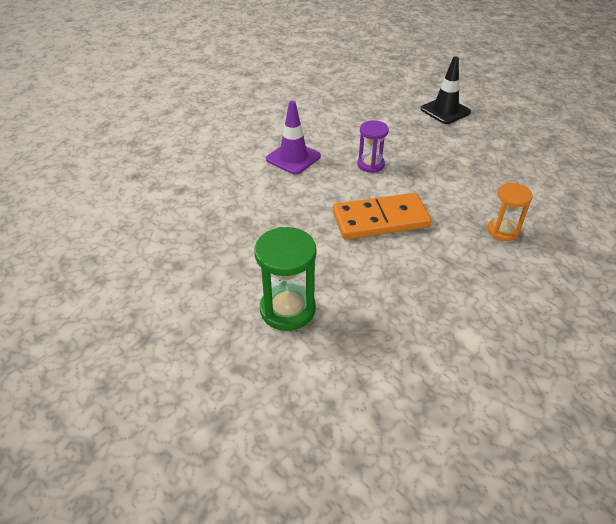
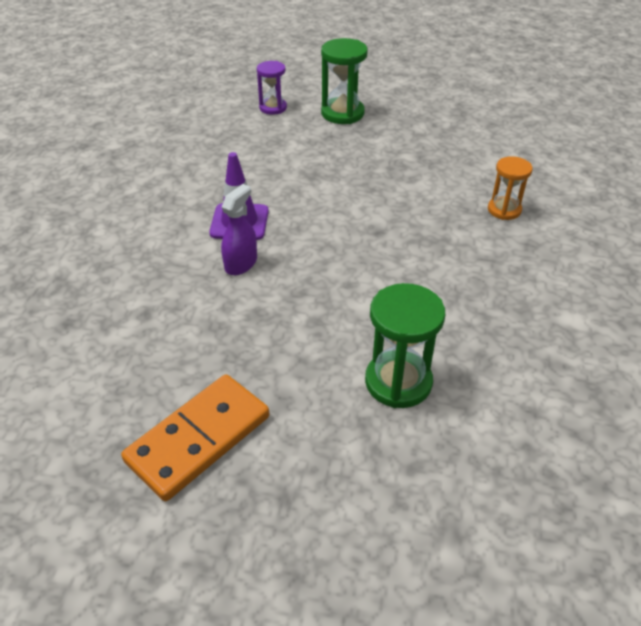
camera: 35 degrees left, 0 degrees up
orange domino [333,193,431,239] -> orange domino moved to [121,374,269,501]
purple hourglass [357,120,389,173] -> purple hourglass moved to [257,61,287,115]
black traffic cone [421,56,471,124] -> green hourglass [321,38,368,124]
none -> purple spray bottle [221,184,257,275]

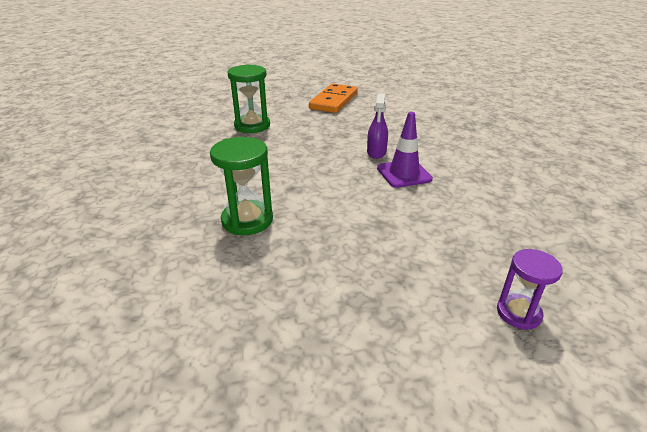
camera: 160 degrees right, 10 degrees down
green hourglass [321,38,368,124] -> green hourglass moved to [210,137,273,235]
orange hourglass [488,156,533,220] -> none

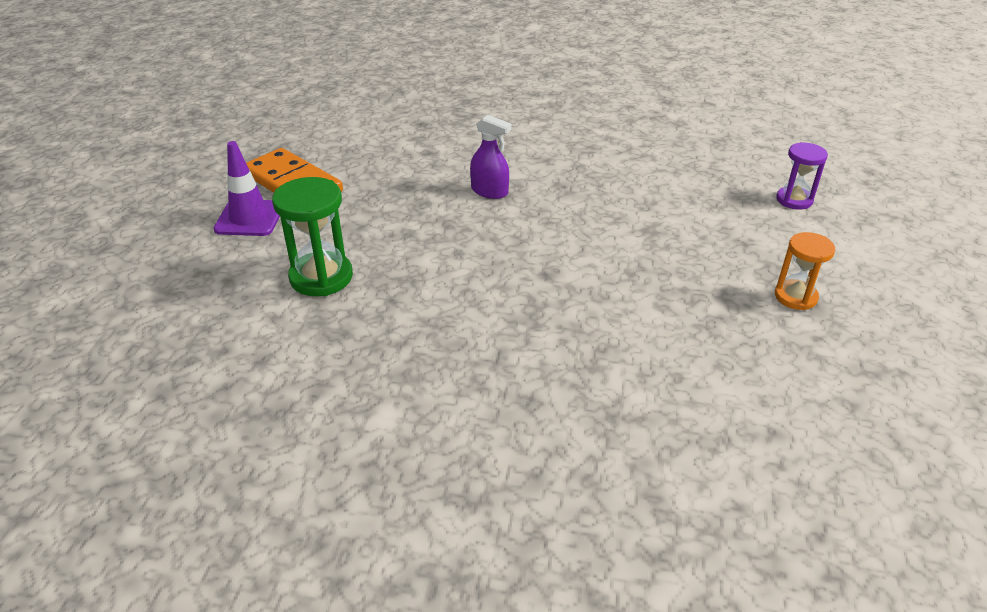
camera: 70 degrees left, 5 degrees up
green hourglass [210,137,273,235] -> none
purple traffic cone [377,112,433,188] -> purple traffic cone moved to [213,141,280,236]
none -> orange hourglass [775,232,835,310]

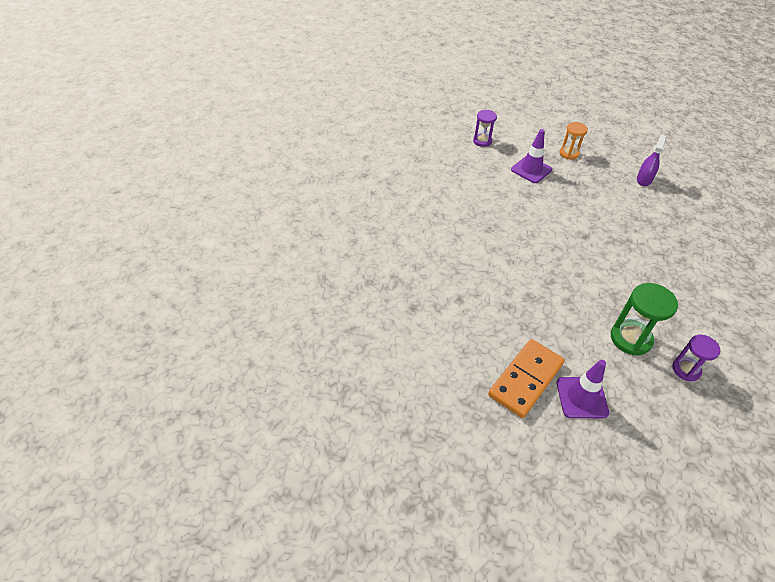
camera: 95 degrees left, 10 degrees up
purple spray bottle [470,115,512,199] -> purple spray bottle moved to [637,135,667,186]
none -> purple traffic cone [511,129,552,183]
none -> purple hourglass [672,335,720,381]

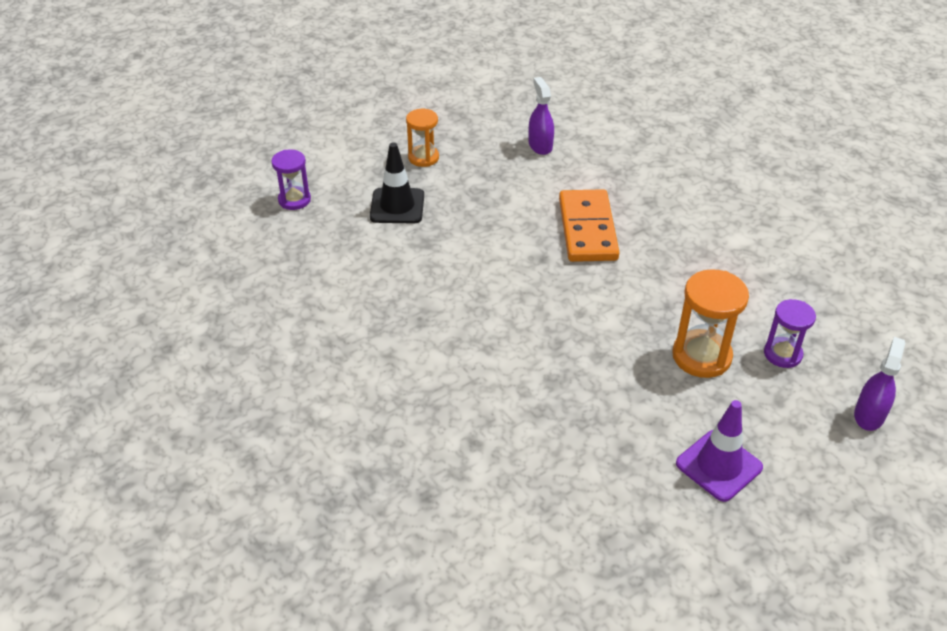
camera: 40 degrees left, 5 degrees down
orange domino [488,339,565,418] -> orange domino moved to [559,189,620,262]
purple traffic cone [511,129,552,183] -> black traffic cone [370,142,424,224]
green hourglass [611,283,678,355] -> orange hourglass [672,269,749,378]
none -> purple spray bottle [854,337,905,431]

